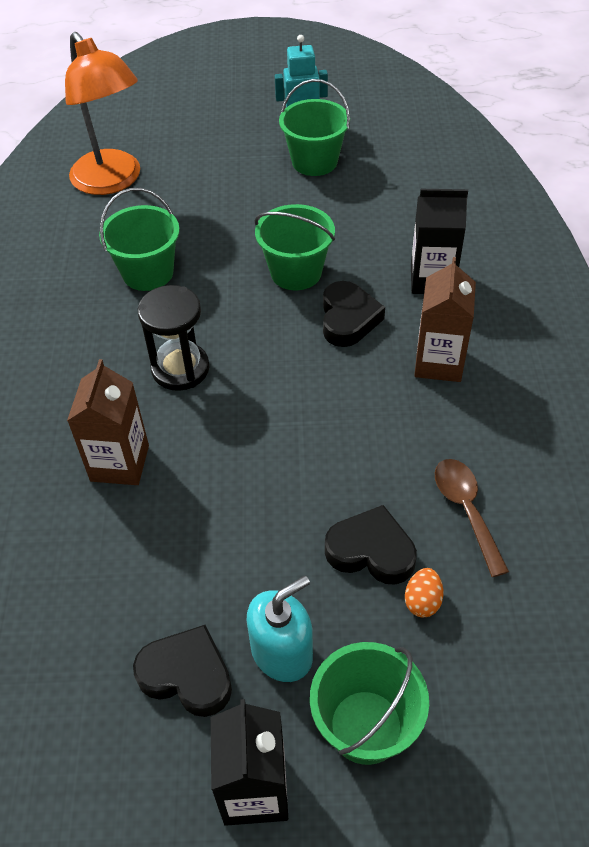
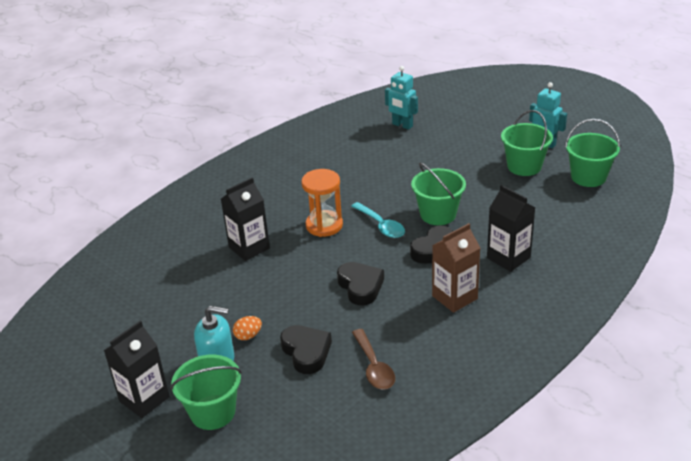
camera: 45 degrees right, 15 degrees down
orange lamp [65,32,140,195] -> turquoise robot [385,66,418,130]
brown carton [67,359,149,485] -> black carton [221,177,270,261]
green bucket [99,188,180,291] -> green bucket moved to [565,119,620,187]
black heart [133,625,232,717] -> black heart moved to [337,262,384,305]
black hourglass [138,285,210,391] -> orange hourglass [301,169,343,237]
orange egg [405,568,443,618] -> orange egg moved to [233,316,262,340]
brown spoon [435,459,509,577] -> brown spoon turned 135 degrees clockwise [352,329,395,390]
none -> turquoise spoon [351,202,405,238]

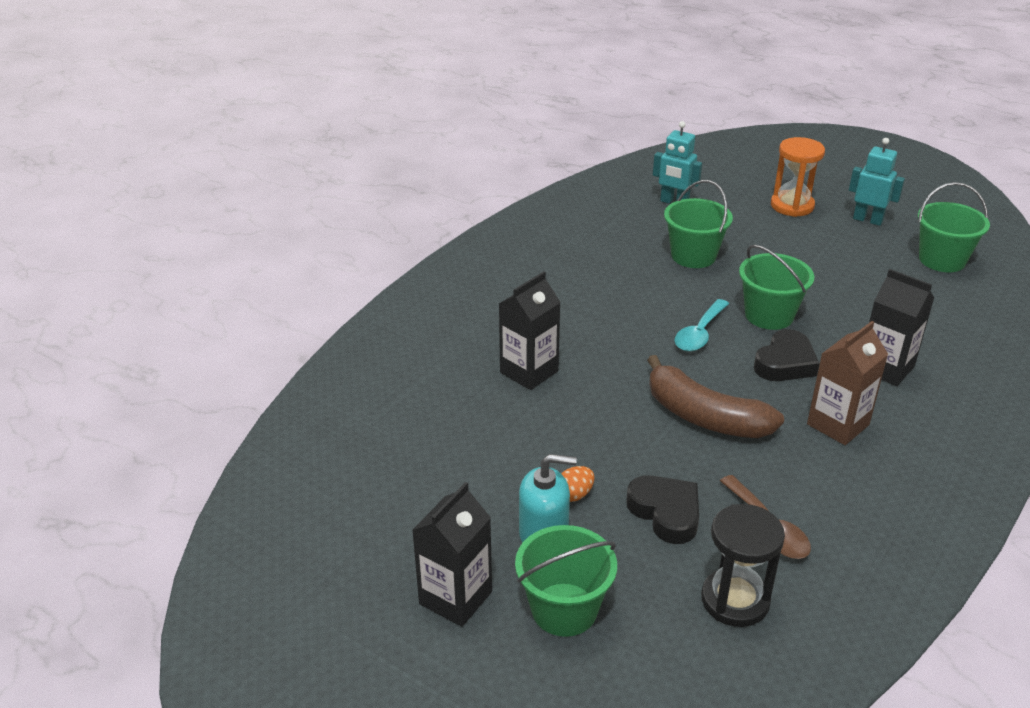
camera: 10 degrees left, 0 degrees up
orange hourglass [301,169,343,237] -> orange hourglass moved to [771,137,825,217]
black heart [337,262,384,305] -> brown banana [647,355,784,438]
turquoise spoon [351,202,405,238] -> turquoise spoon turned 75 degrees clockwise [675,299,729,352]
green bucket [501,110,553,176] -> green bucket moved to [664,180,733,268]
none -> black hourglass [701,504,785,627]

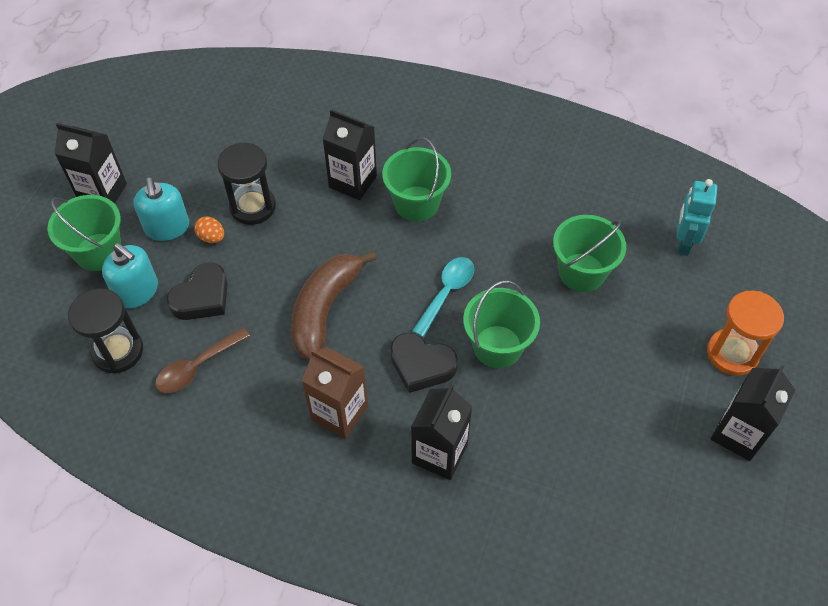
camera: 75 degrees right, 20 degrees up
turquoise spoon [675,299,729,352] -> turquoise spoon turned 105 degrees clockwise [412,257,474,337]
turquoise robot [849,138,905,226] -> black carton [711,365,796,461]
green bucket [918,182,990,272] -> green bucket moved to [382,137,451,222]
none -> turquoise soap dispenser [102,243,158,308]
none -> black hourglass [217,142,276,225]

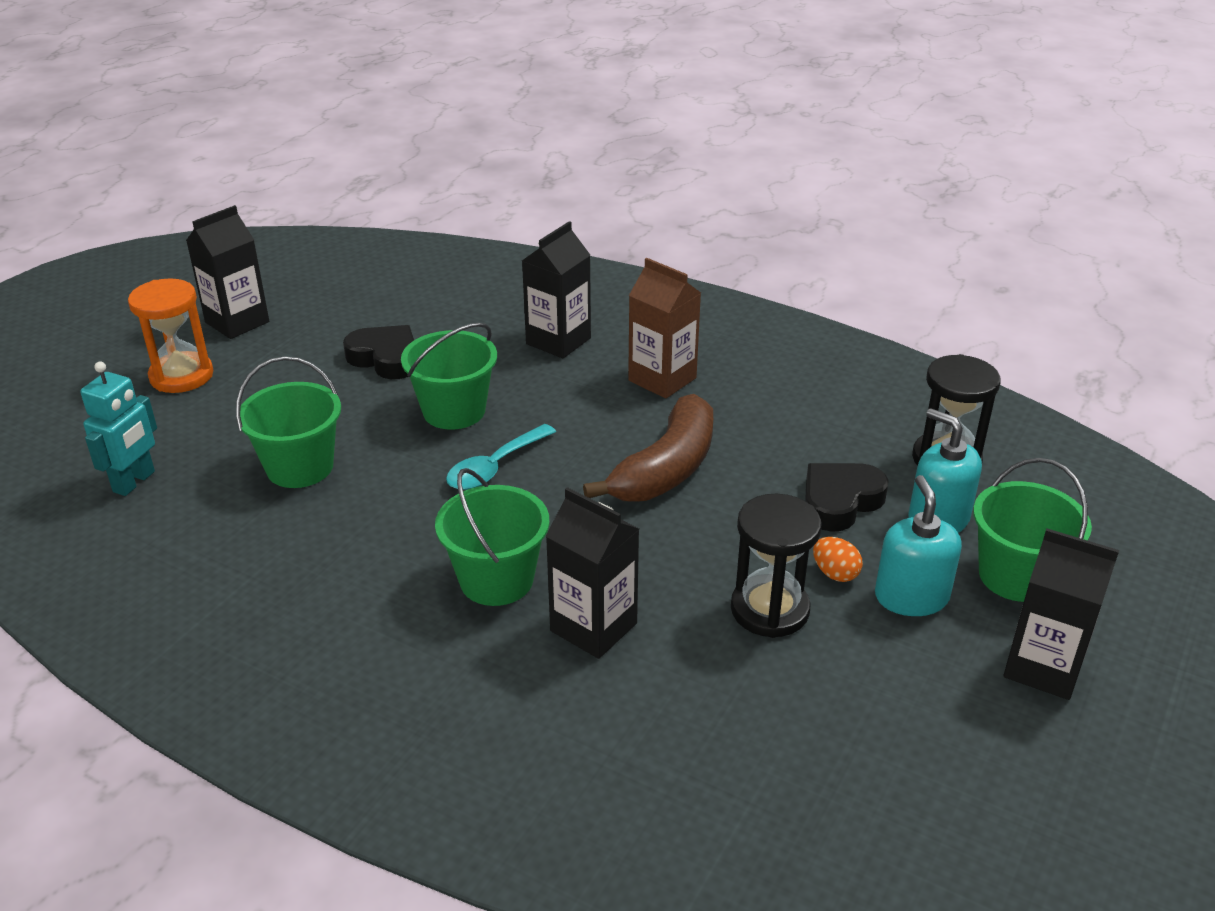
camera: 170 degrees left, 20 degrees down
brown spoon [155,327,250,393] -> none
black heart [390,333,458,393] -> black heart moved to [343,325,414,379]

